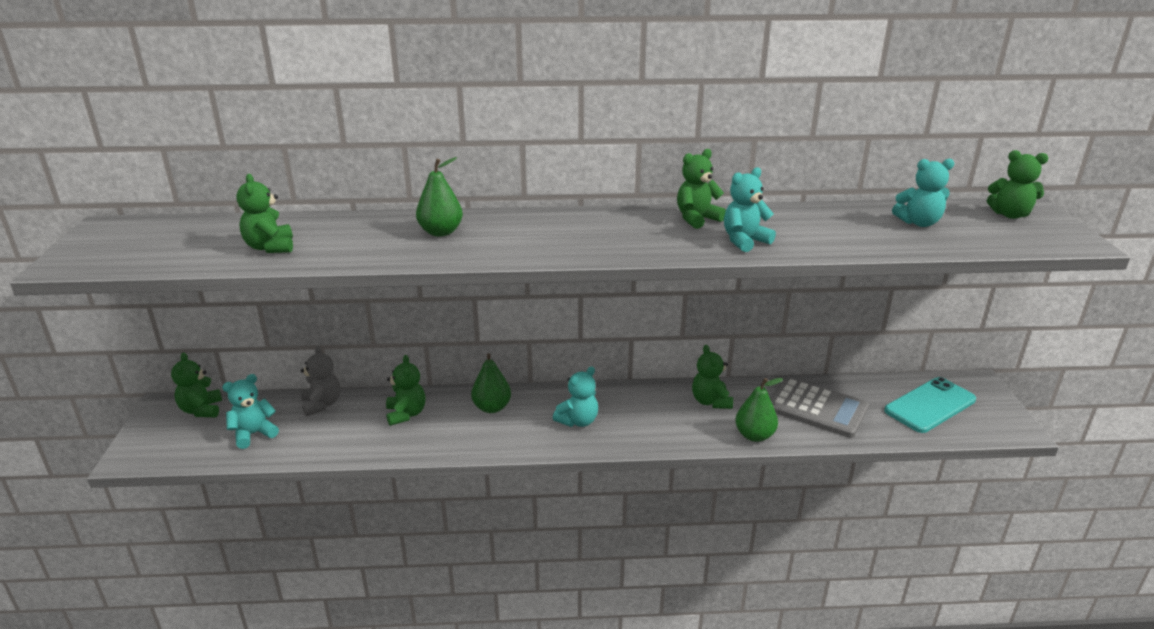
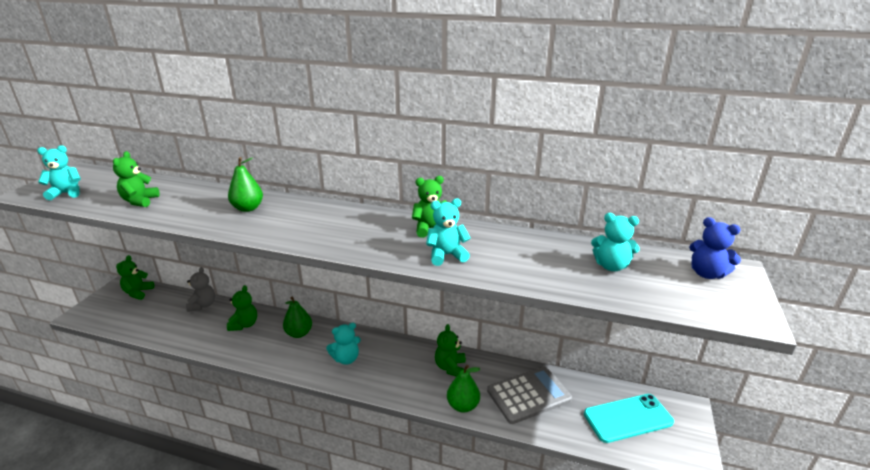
camera: 20 degrees right, 0 degrees up
turquoise teddy bear [222,374,279,449] -> turquoise teddy bear moved to [37,145,81,200]
grey calculator [770,377,869,438] -> grey calculator turned 75 degrees counterclockwise [487,367,572,424]
green teddy bear [987,150,1048,219] -> blue teddy bear [689,217,741,279]

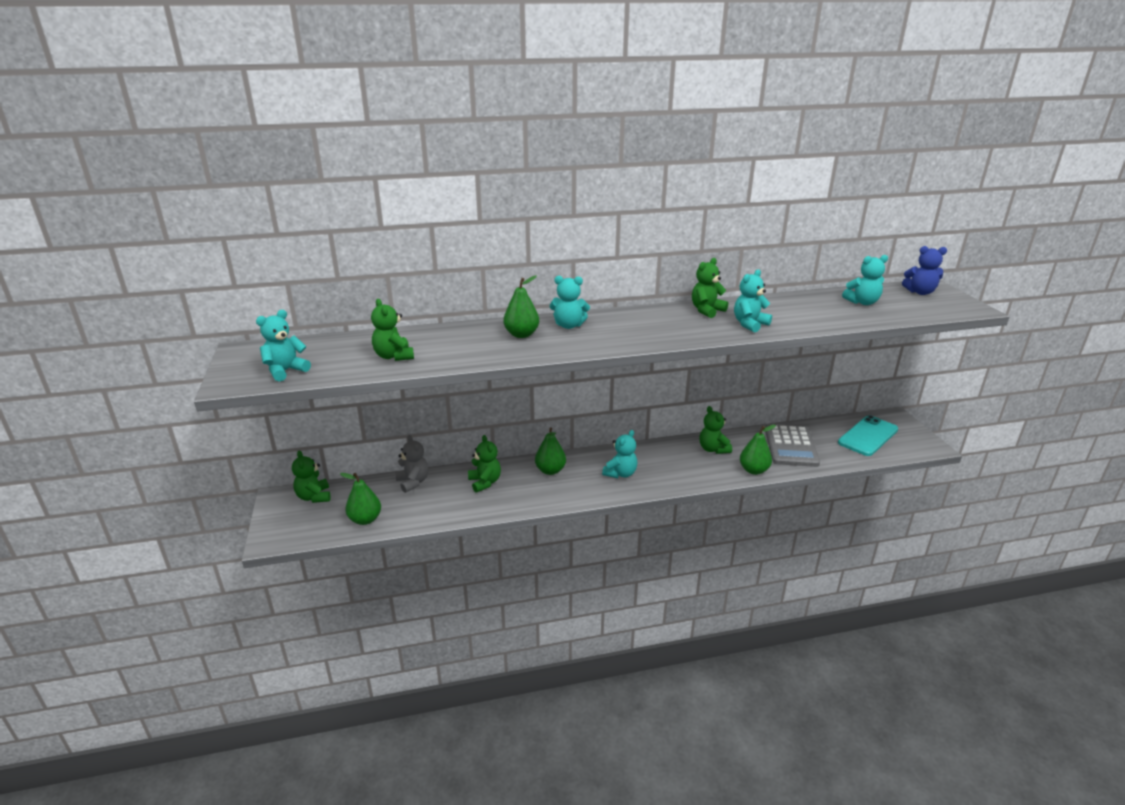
camera: 30 degrees left, 0 degrees up
grey calculator [487,367,572,424] -> grey calculator turned 150 degrees clockwise [765,424,820,467]
none -> green pear [340,473,381,525]
none -> turquoise teddy bear [550,276,590,329]

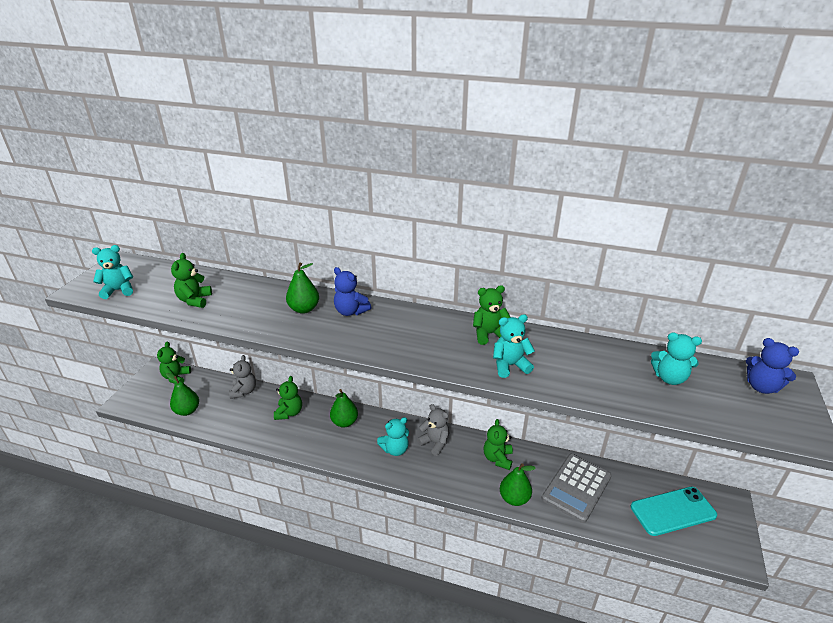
camera: 30 degrees right, 5 degrees up
turquoise teddy bear [550,276,590,329] -> blue teddy bear [334,267,371,316]
none -> grey teddy bear [417,404,449,456]

